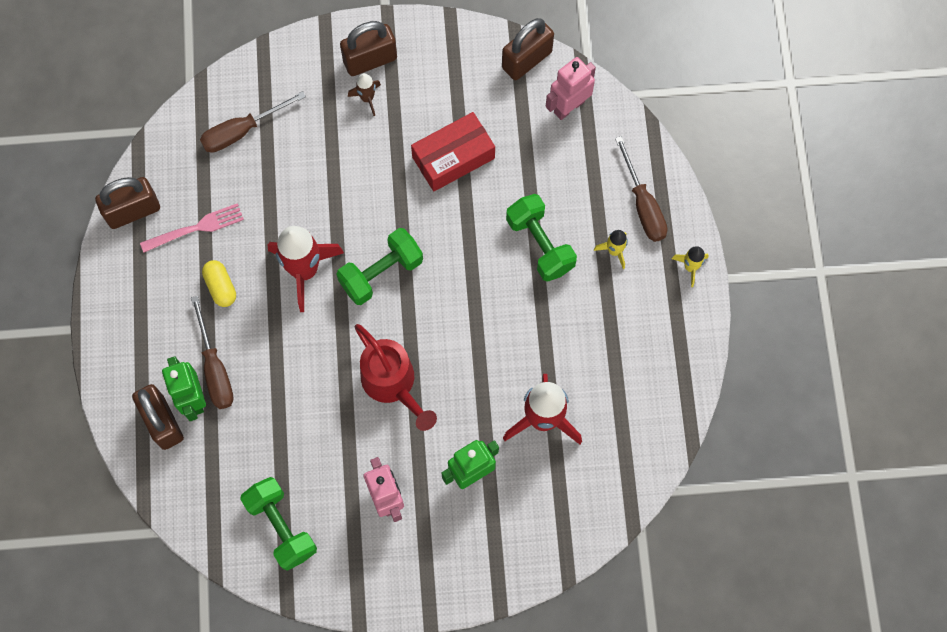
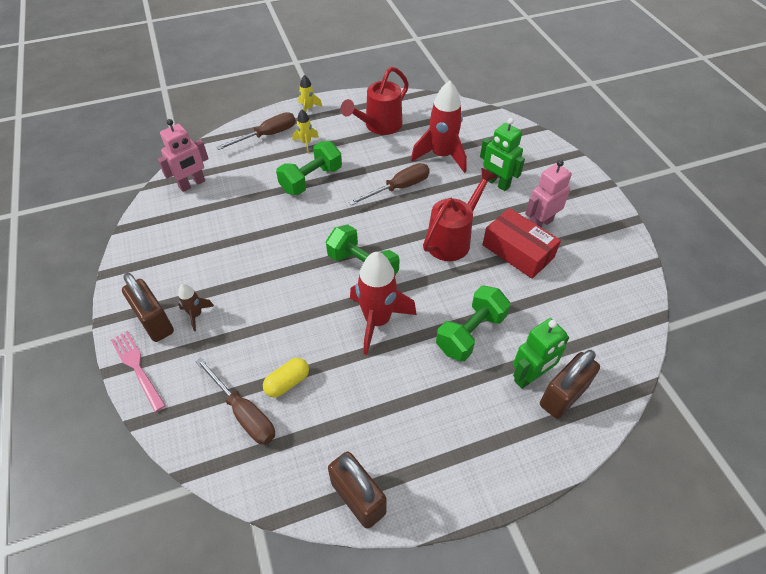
camera: 105 degrees left, 20 degrees down
pink fork [140,203,244,253] -> pink fork moved to [111,331,166,412]
brown screwdriver [191,296,233,409] -> brown screwdriver moved to [349,163,430,206]
yellow capsule [202,260,236,307] -> yellow capsule moved to [263,358,309,398]
green dumbbell [240,477,317,571] -> green dumbbell moved to [436,286,511,361]
red box [411,112,495,191] -> red box moved to [482,208,561,279]
brown padlock [502,18,554,80] -> none
pink robot [546,57,596,120] -> pink robot turned 75 degrees counterclockwise [158,119,209,192]
none -> red watering can [341,66,409,135]

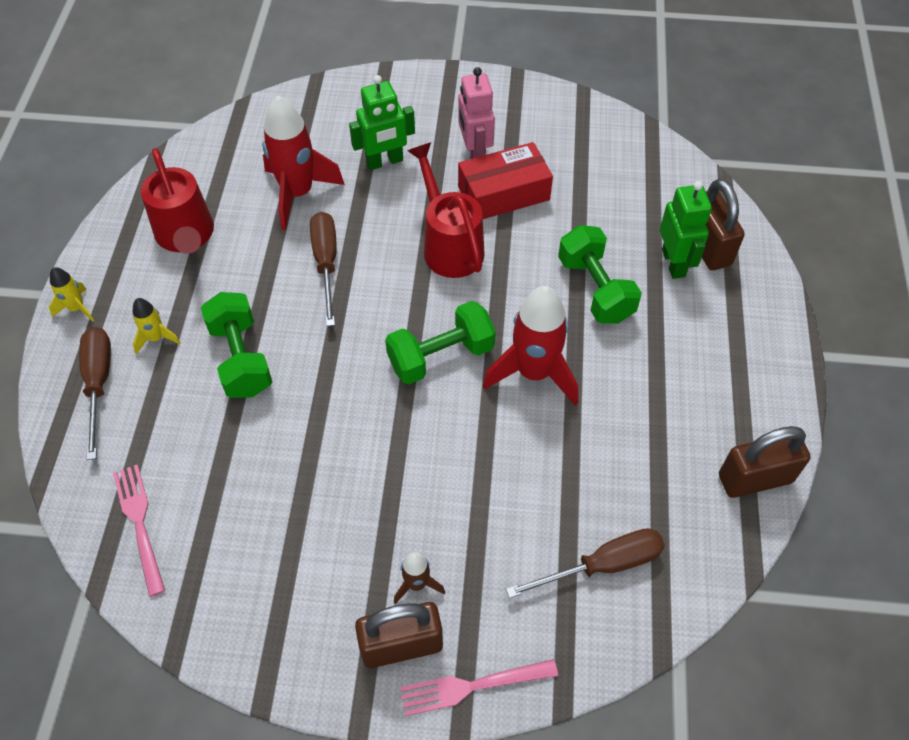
camera: 65 degrees left, 5 degrees up
pink robot [158,119,209,192] -> pink fork [113,464,165,597]
yellow capsule [263,358,309,398] -> none

